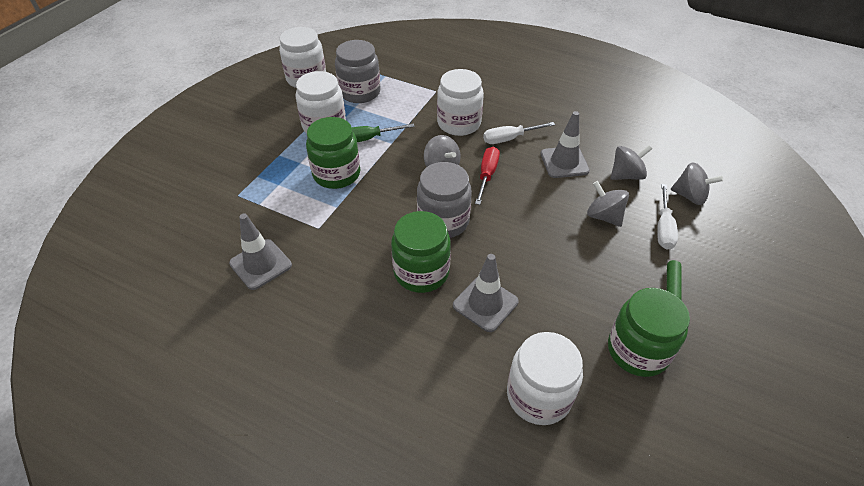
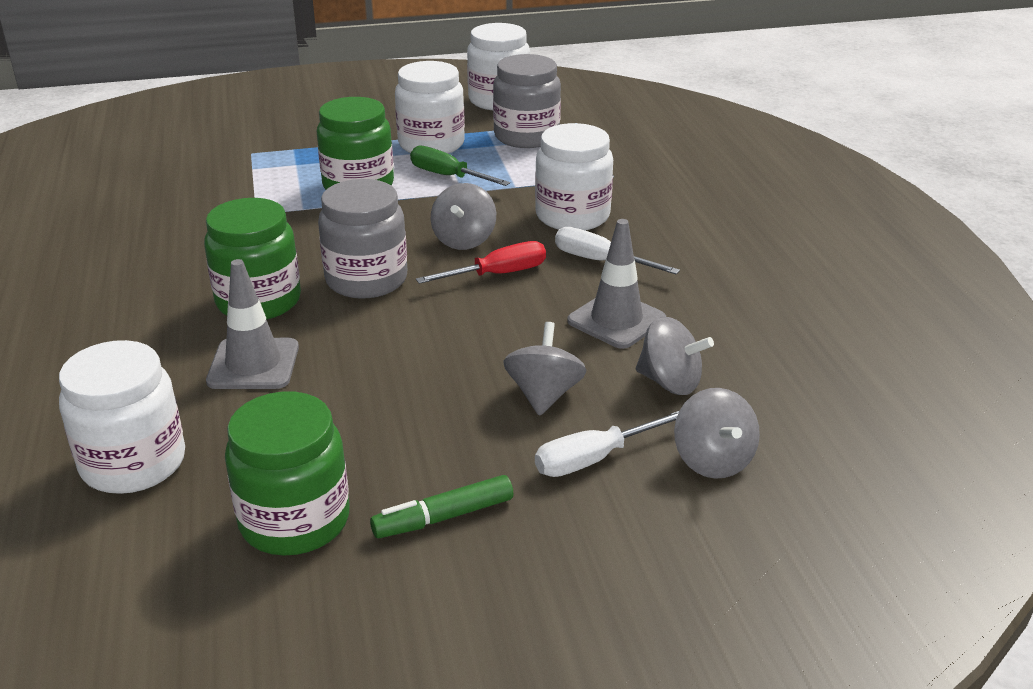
camera: 50 degrees right, 15 degrees down
grey traffic cone [229,213,292,290] -> none

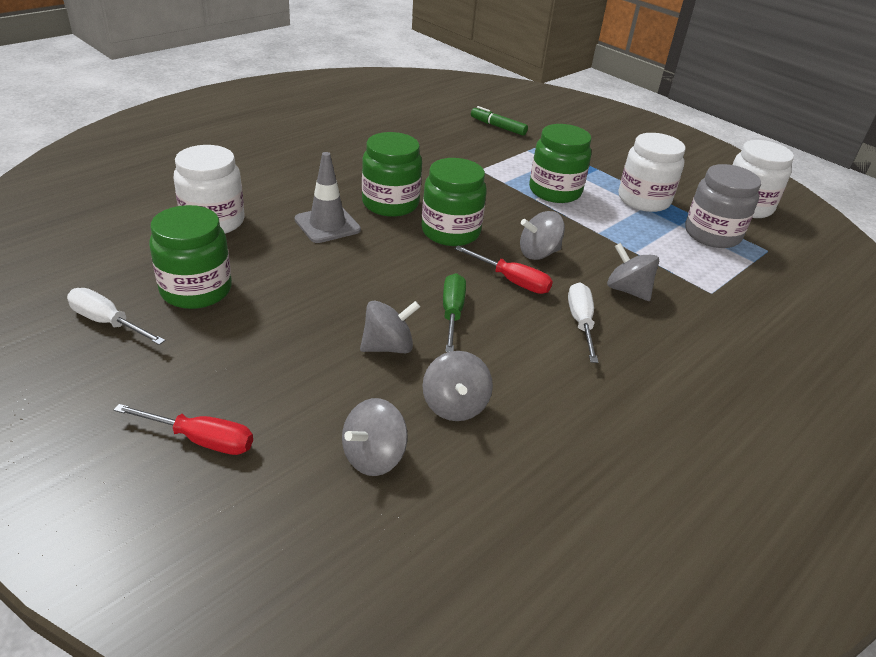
camera: 55 degrees right, 5 degrees up
grey jar [318,179,407,299] -> green jar [421,158,487,246]
green marker [370,475,513,538] -> green marker moved to [471,106,528,136]
green screwdriver [410,146,510,186] -> green screwdriver moved to [443,273,466,352]
white jar [535,123,613,230] -> grey spinning top [607,243,659,301]
white screwdriver [535,411,679,477] -> white screwdriver moved to [67,288,165,345]
grey traffic cone [567,219,666,349] -> none
none -> red screwdriver [114,404,253,455]

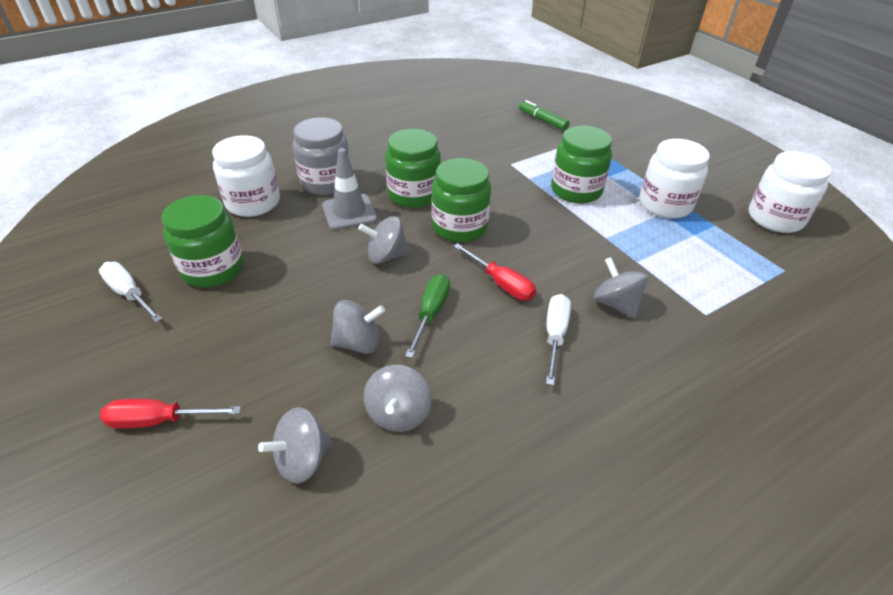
camera: 15 degrees right, 5 degrees up
red screwdriver [114,404,253,455] -> red screwdriver turned 150 degrees clockwise [100,399,241,429]
grey spinning top [520,211,565,260] -> grey spinning top moved to [358,216,410,264]
grey jar [685,164,761,248] -> grey jar moved to [293,117,350,195]

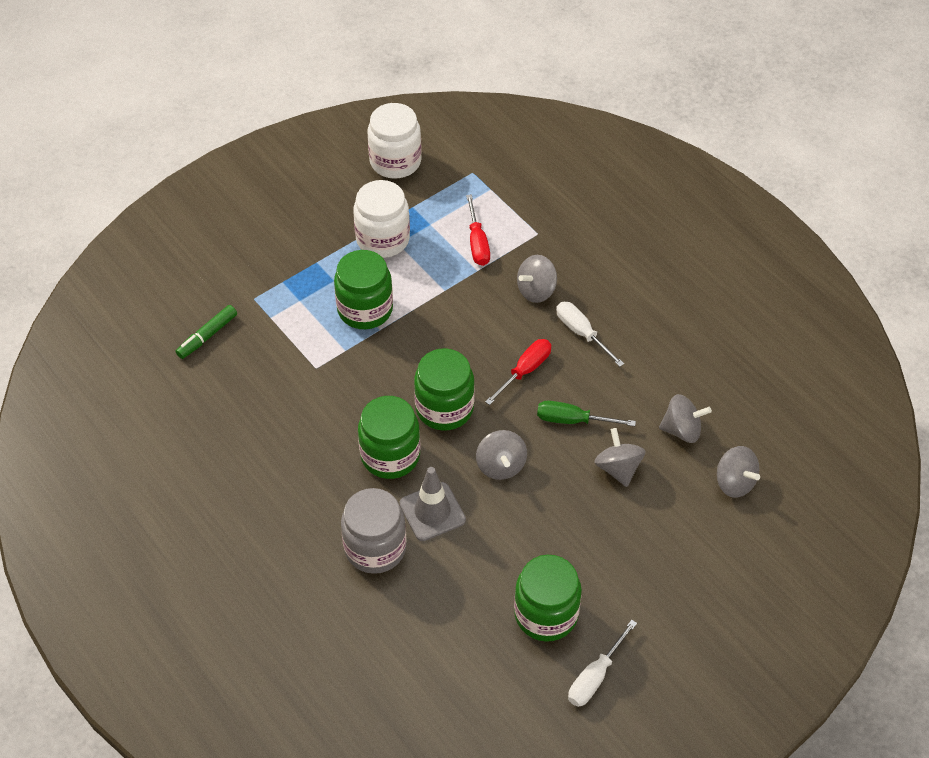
camera: 95 degrees left, 10 degrees up
red screwdriver [100,399,241,429] -> red screwdriver moved to [466,194,490,266]
white jar [212,135,280,217] -> none
white screwdriver [546,294,571,386] -> white screwdriver turned 45 degrees clockwise [556,302,624,367]

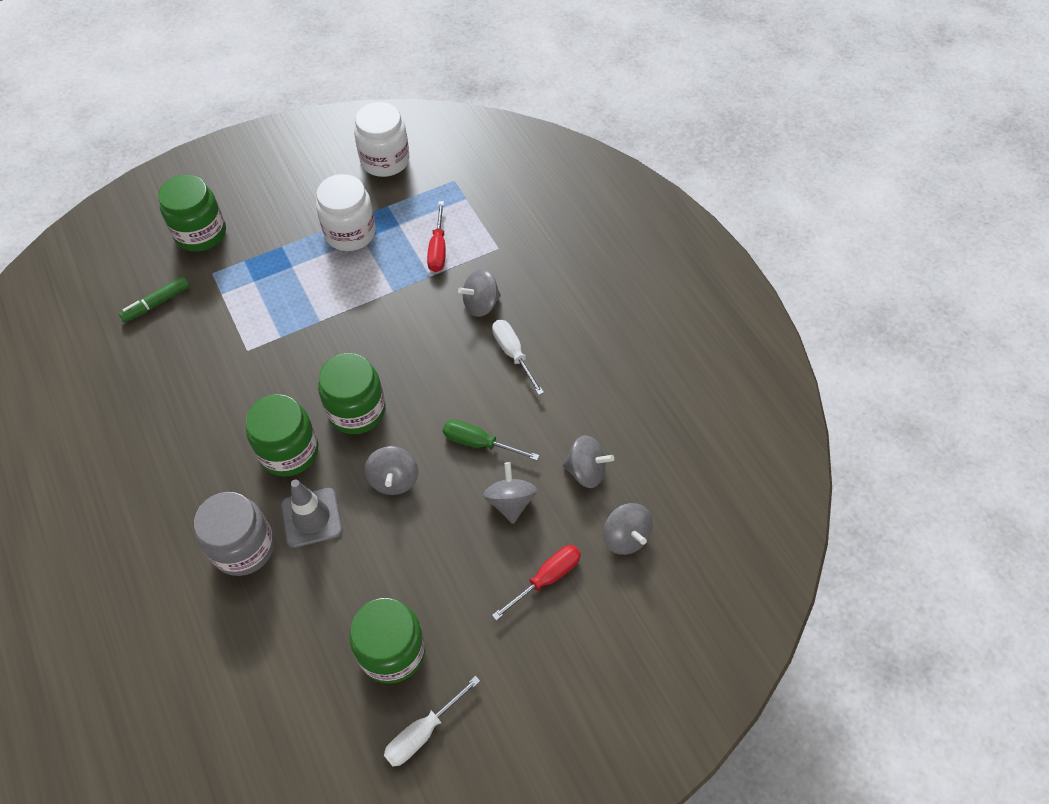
camera: 10 degrees right, 5 degrees up
green jar [334,250,393,329] -> green jar moved to [158,175,226,252]
red screwdriver [485,339,551,405] -> red screwdriver moved to [492,545,581,621]

